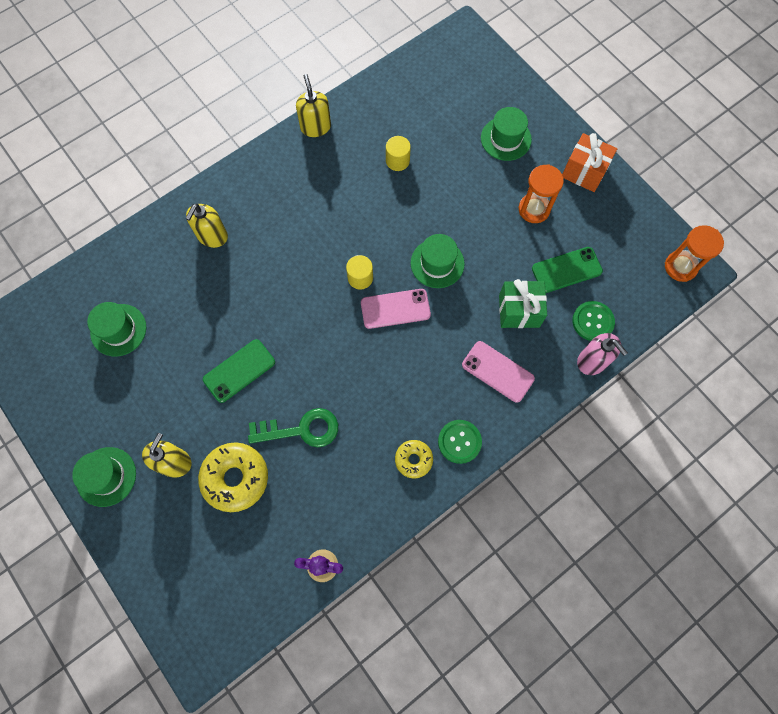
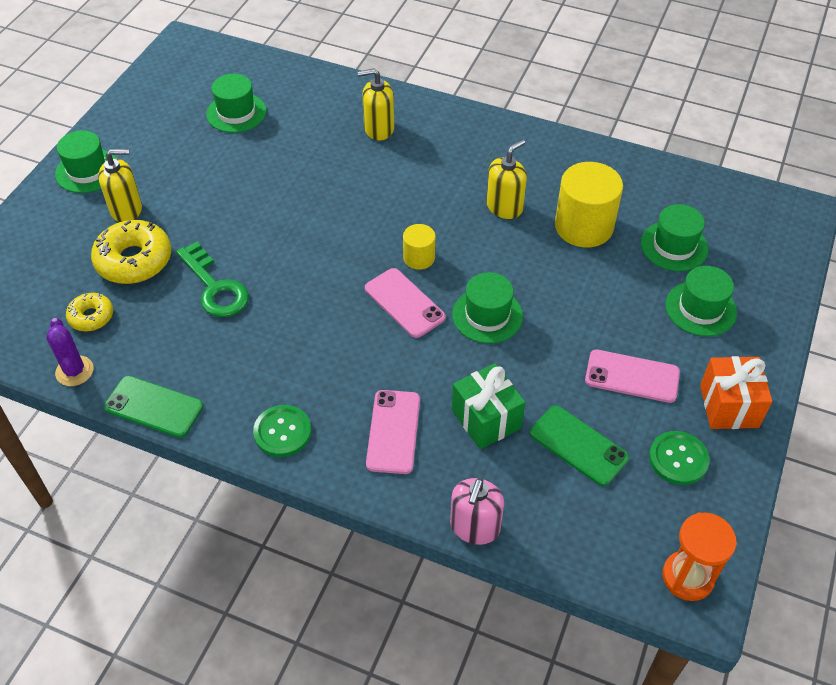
camera: 60 degrees right, 20 degrees down
green phone [203,339,275,403] -> green phone moved to [104,376,203,438]
yellow soap dispenser [296,74,331,137] -> yellow soap dispenser moved to [486,139,527,219]
yellow cylinder [386,136,411,171] -> yellow cylinder [555,162,623,247], size x1.89
yellow donut [395,440,433,478] -> yellow donut moved to [66,293,113,332]
orange hourglass [519,164,564,223] -> pink phone [585,349,680,403]
green button [572,301,615,341] -> green button moved to [649,431,709,485]
none -> green hat [641,204,708,271]

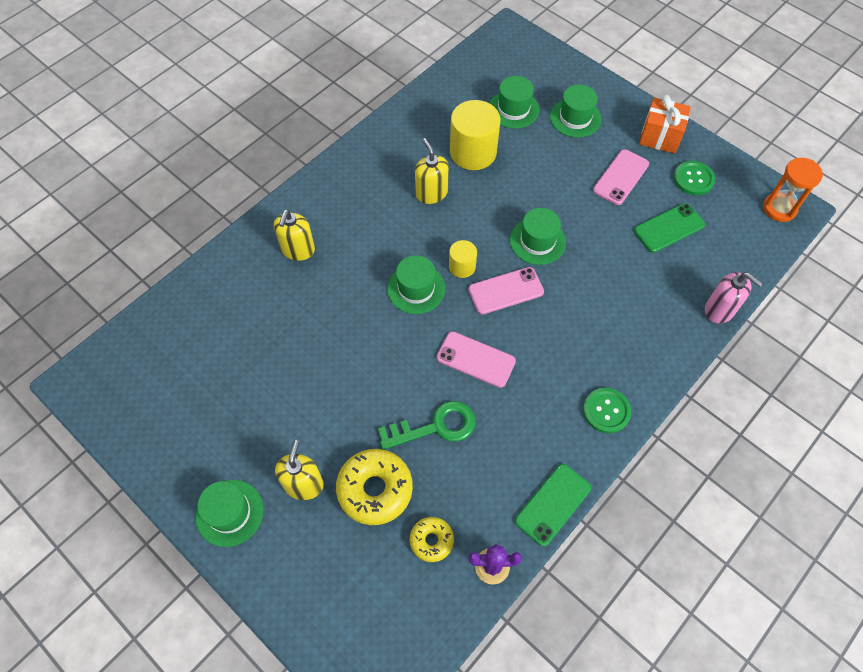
camera: 70 degrees left, 10 degrees up
green hat [206,74,266,133] -> green hat moved to [387,255,445,314]
pink phone [366,390,420,474] -> pink phone moved to [437,331,516,388]
green gift [452,363,525,449] -> none

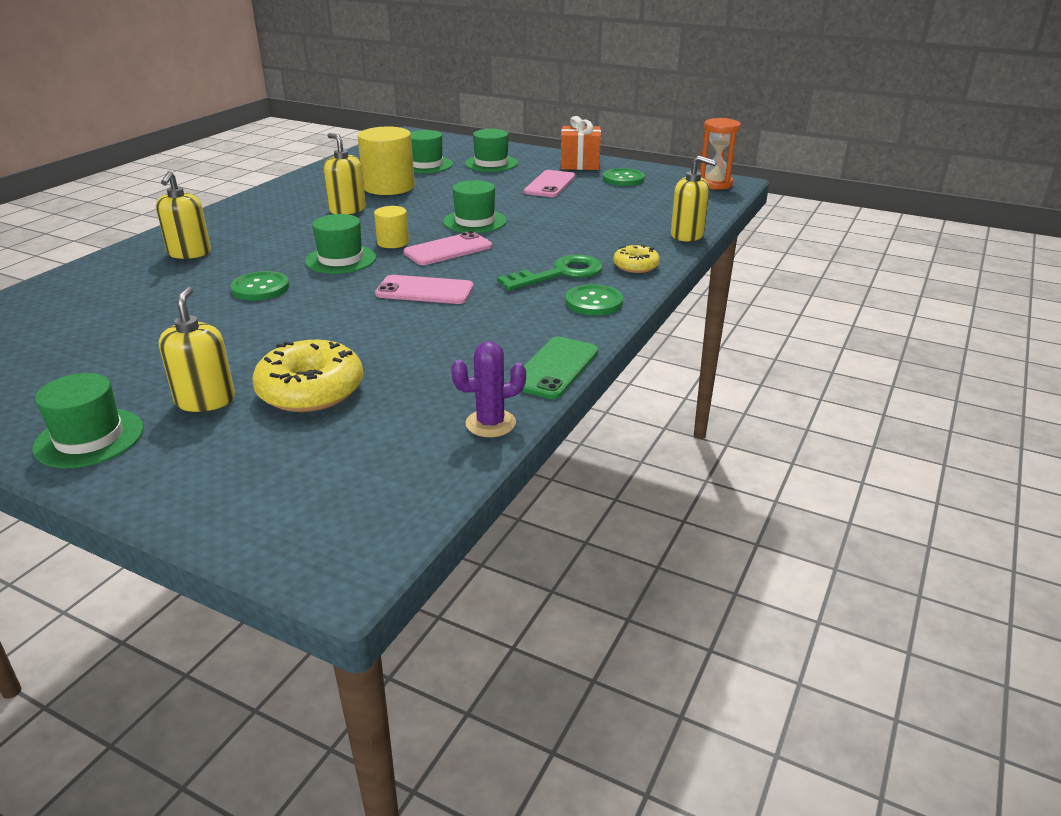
camera: 15 degrees left, 30 degrees down
green key [378,401,476,450] -> green key moved to [497,255,603,291]
yellow donut [410,517,454,562] -> yellow donut moved to [613,245,660,273]
green phone [634,203,705,253] -> none
pink soap dispenser [705,272,763,324] -> yellow soap dispenser [671,156,716,241]
none -> green button [231,271,290,301]

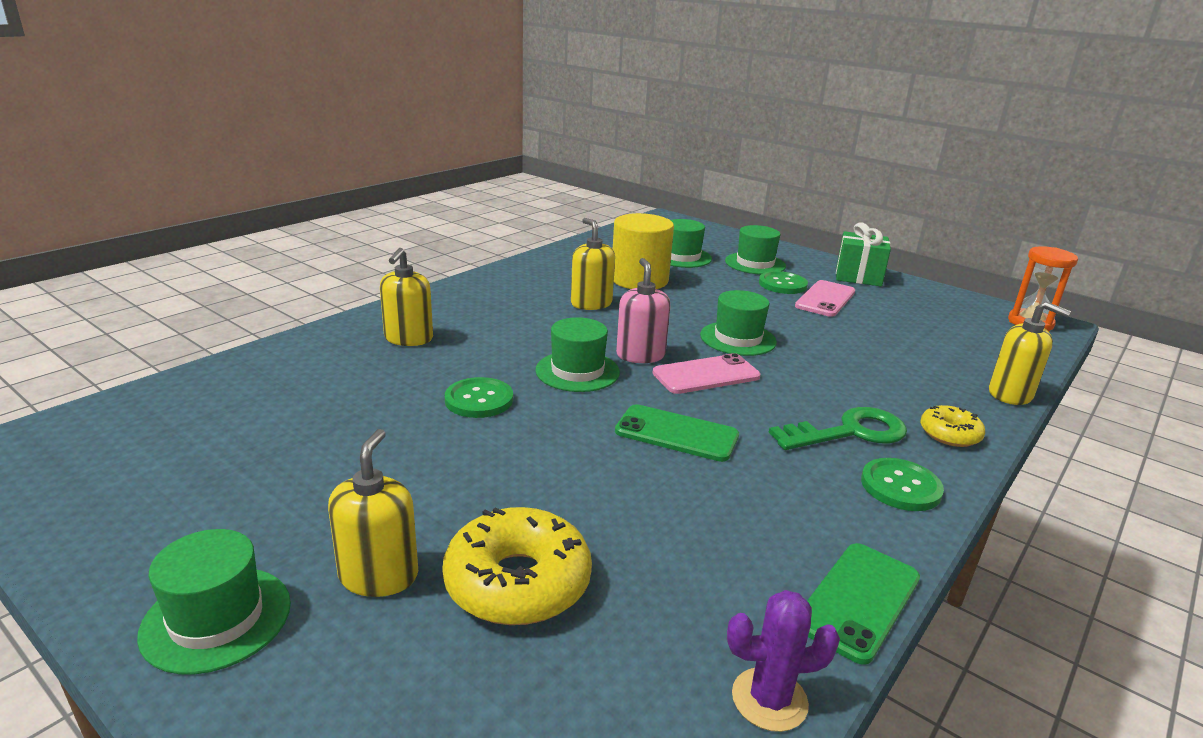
camera: 10 degrees right, 5 degrees down
yellow cylinder [374,206,409,248] -> pink soap dispenser [616,258,670,363]
pink phone [375,275,474,304] -> green phone [615,404,739,462]
orange gift [561,116,601,170] -> green gift [836,223,891,286]
green button [603,168,645,186] -> green button moved to [759,271,808,294]

